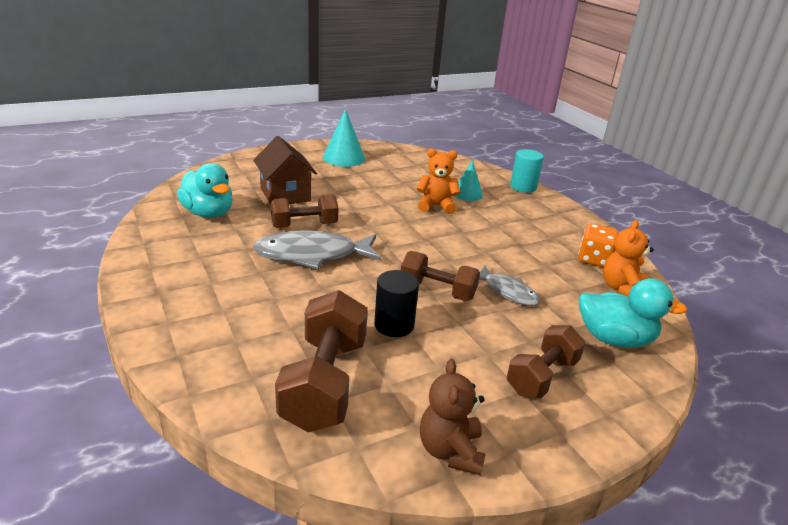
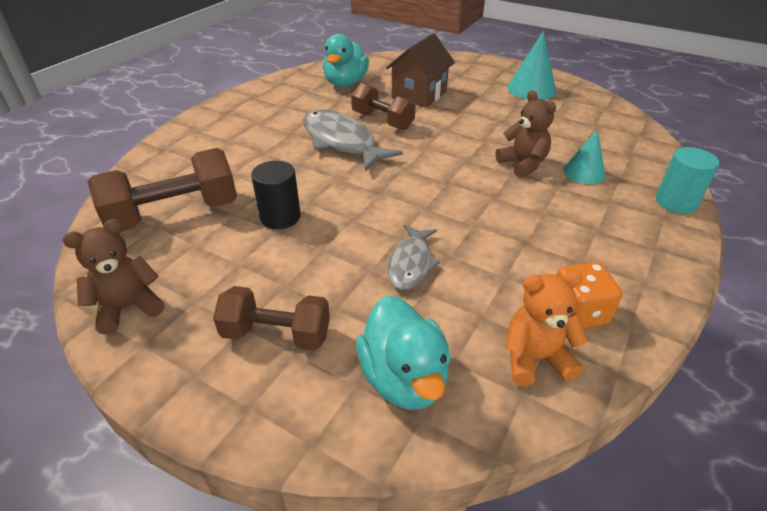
camera: 60 degrees right, 10 degrees up
brown dumbbell [401,251,480,301] -> none
orange teddy bear [416,149,461,214] -> brown teddy bear [495,91,556,178]

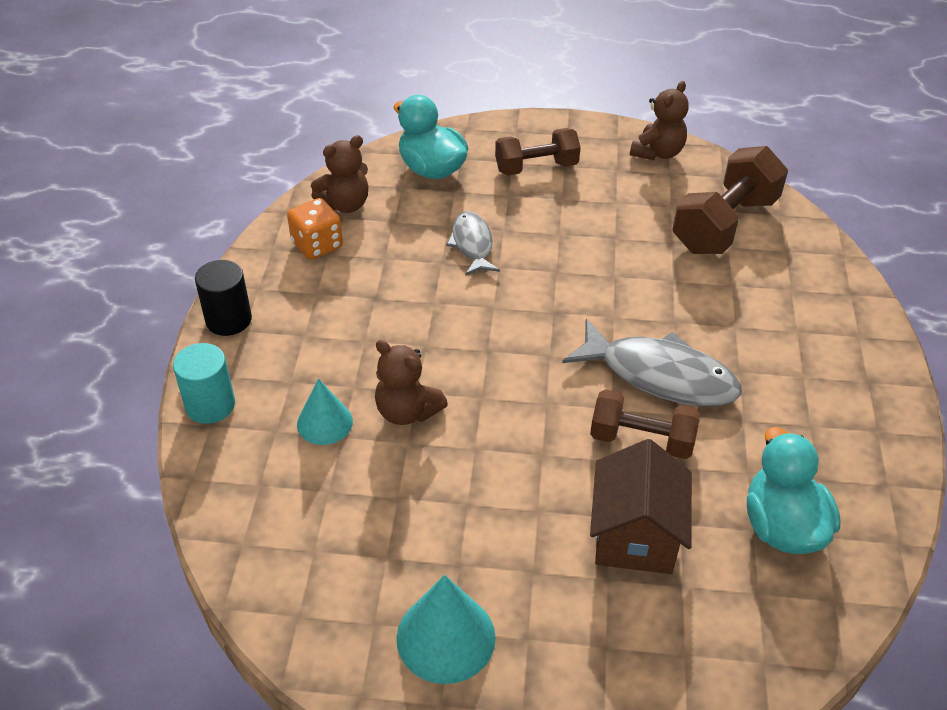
camera: 155 degrees right, 5 degrees up
black cylinder [251,161,301,229] -> black cylinder moved to [195,260,252,336]
orange teddy bear [505,271,589,386] -> brown teddy bear [311,135,368,213]

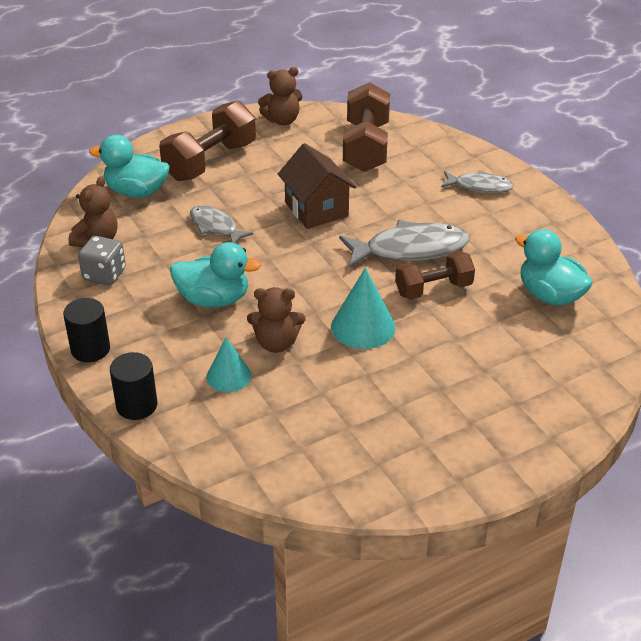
camera: 35 degrees left, 5 degrees down
turquoise cylinder [173,343,235,424] -> black cylinder [110,352,157,420]
orange dice [287,198,343,260] -> grey dice [78,236,126,285]
turquoise cone [396,575,496,684] -> turquoise cone moved to [331,268,396,349]
brown dumbbell [495,128,581,176] -> brown dumbbell [159,101,256,181], size x1.53
brown house [590,439,692,574] -> brown house moved to [278,143,356,229]
brown teddy bear [630,81,689,160] -> brown teddy bear turned 75 degrees clockwise [258,67,303,125]
none -> turquoise duck [170,242,262,307]
none -> grey fish [441,170,514,193]

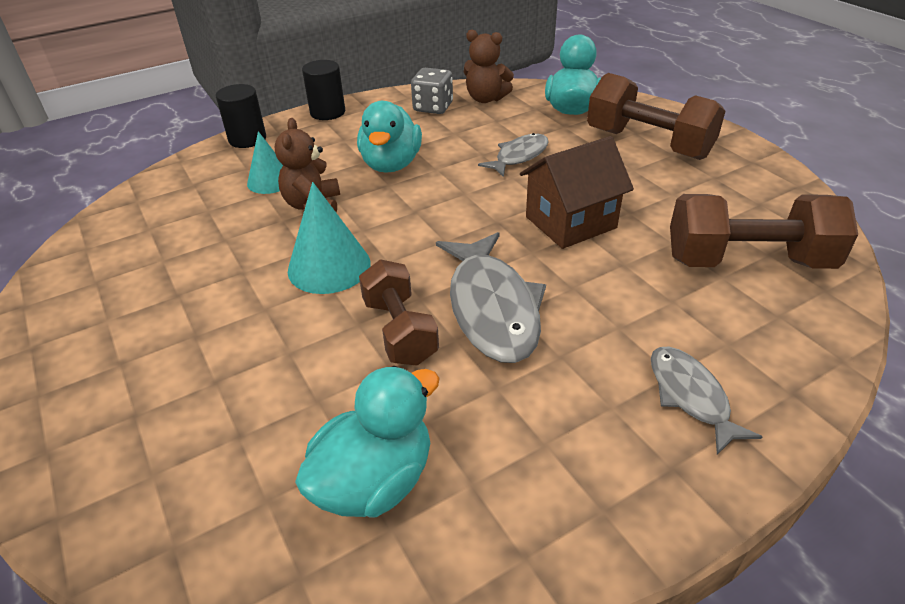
camera: 90 degrees right, 0 degrees up
brown teddy bear [258,67,303,125] -> none
grey fish [441,170,514,193] -> grey fish turned 150 degrees clockwise [651,346,762,455]

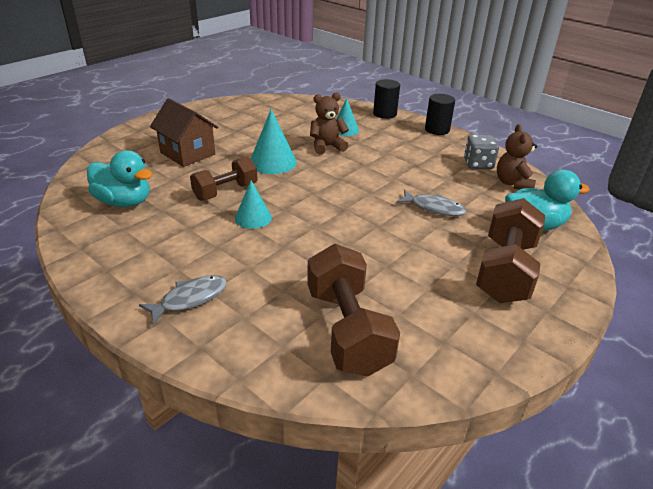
camera: 70 degrees right, 5 degrees down
turquoise duck [357,101,422,173] -> none
grey fish [436,232,546,363] -> turquoise cone [235,181,272,229]
brown house [520,136,634,249] -> brown house moved to [150,98,218,167]

